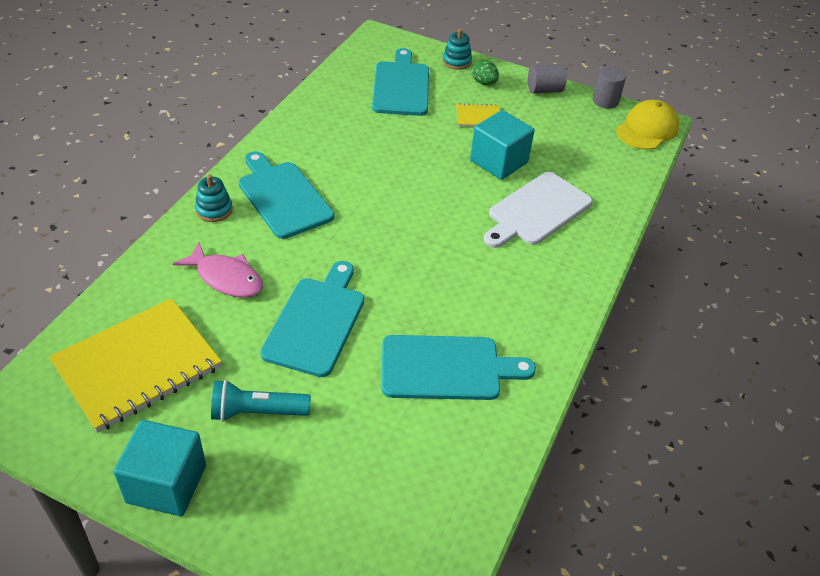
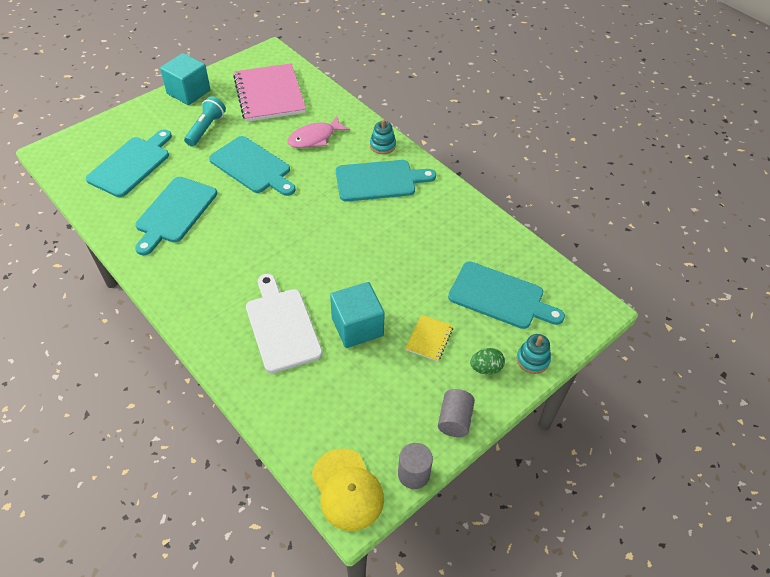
camera: 115 degrees right, 5 degrees up
yellow notebook [49,298,222,433] -> pink notebook [233,63,306,122]
none -> turquoise cutting board [86,129,172,197]

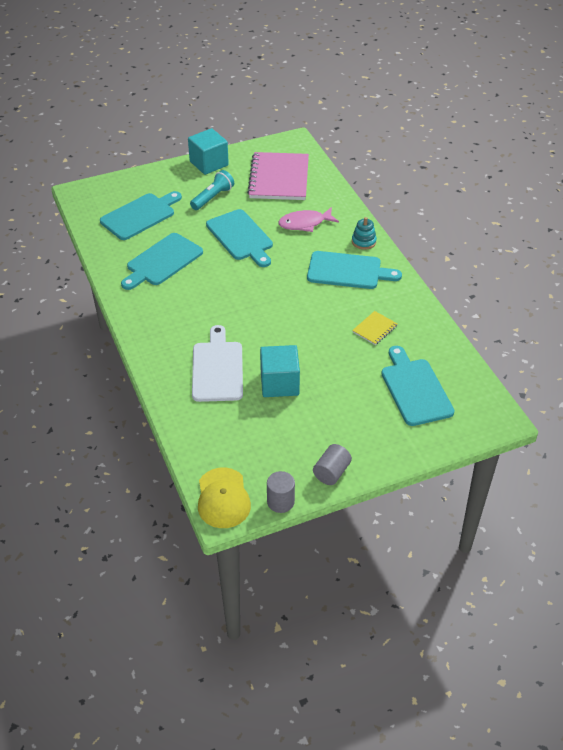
camera: 20 degrees right, 5 degrees down
yellow notebook [405,315,453,361] -> yellow notebook moved to [352,311,397,345]
turquoise cutting board [448,262,565,329] -> turquoise cutting board turned 150 degrees counterclockwise [381,346,455,426]
green egg [470,348,505,375] -> none
turquoise stacking toy [517,334,551,374] -> none

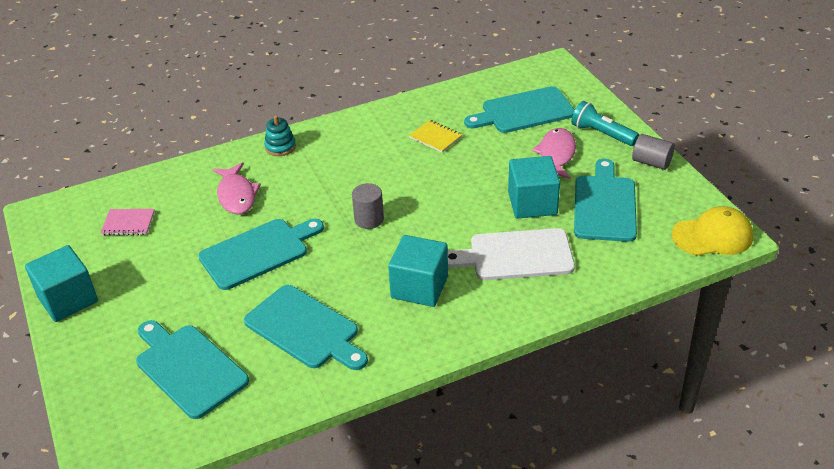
camera: 90 degrees left, 5 degrees down
turquoise flashlight [190,170,234,210] -> turquoise flashlight moved to [571,101,639,146]
pink notebook [247,152,309,200] -> pink notebook [101,209,155,235], size x0.44
grey cylinder [267,471,295,513] -> grey cylinder moved to [352,183,384,229]
turquoise cutting board [307,251,402,289] -> turquoise cutting board moved to [574,159,637,242]
none -> turquoise cube [388,235,448,307]
none -> pink fish [532,128,576,179]

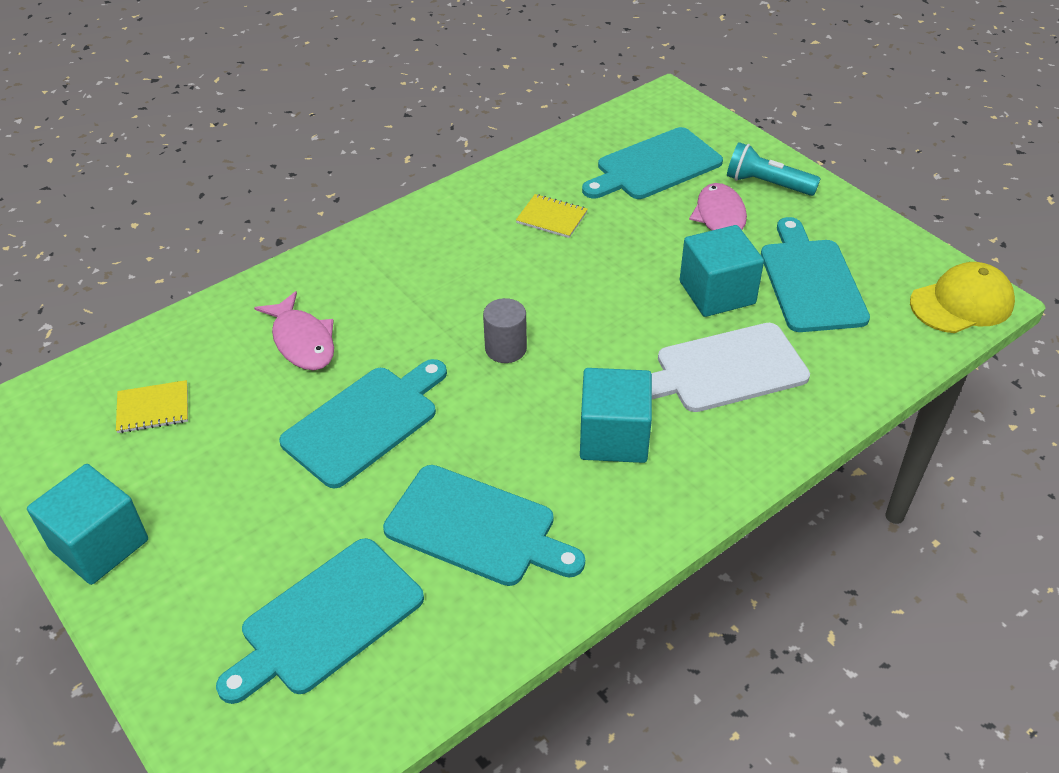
camera: 15 degrees left, 5 degrees up
pink notebook [101,209,155,235] -> yellow notebook [116,380,188,433]
turquoise cutting board [136,320,249,419] -> turquoise cutting board turned 75 degrees counterclockwise [216,538,424,704]
turquoise stacking toy [264,115,296,156] -> none
grey cylinder [632,134,675,170] -> none

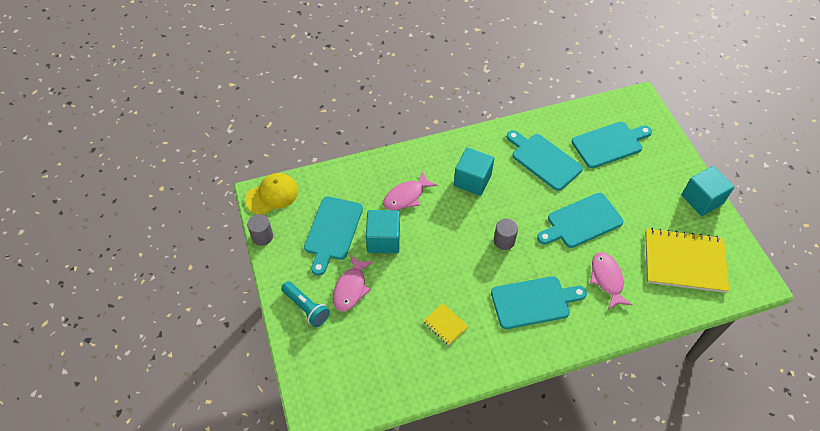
camera: 160 degrees left, 10 degrees up
yellow notebook [116,380,188,433] -> yellow notebook [645,228,729,293], size x2.26
turquoise cutting board [582,127,723,199] -> turquoise cutting board moved to [491,276,587,329]
white cutting board [651,323,810,412] -> pink fish [383,171,437,210]
yellow cap [910,262,1015,333] -> yellow cap turned 150 degrees clockwise [245,173,298,215]
none -> grey cylinder [247,214,273,246]

